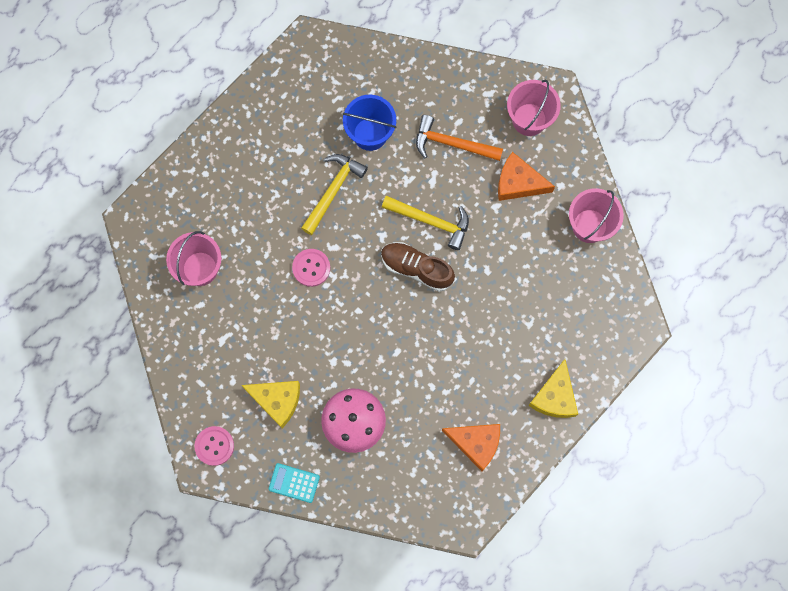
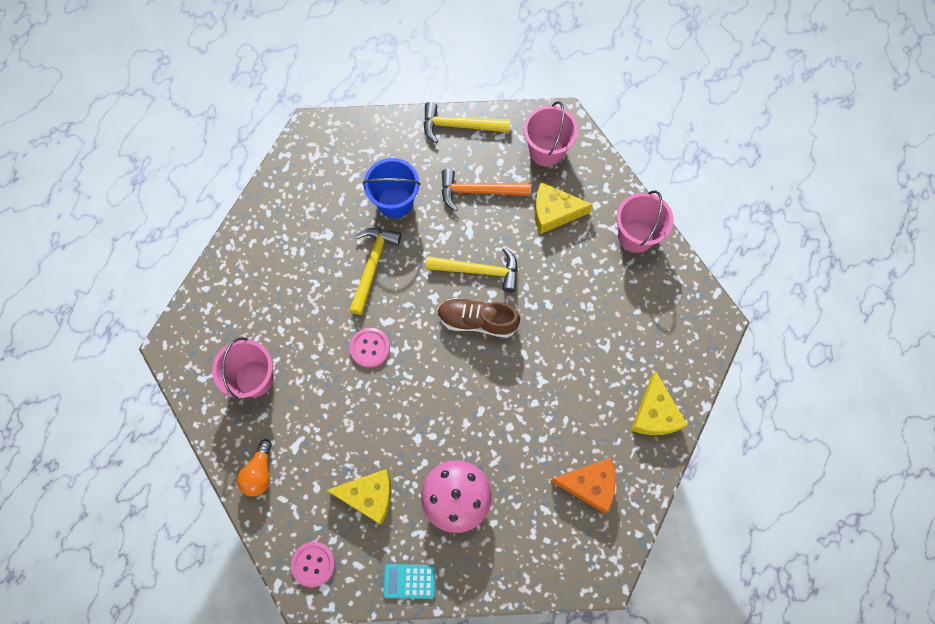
camera: 15 degrees left, 5 degrees down
orange cheese [498,152,555,201] -> yellow cheese [535,182,593,234]
none -> orange light bulb [237,439,272,496]
none -> yellow hammer [424,102,510,143]

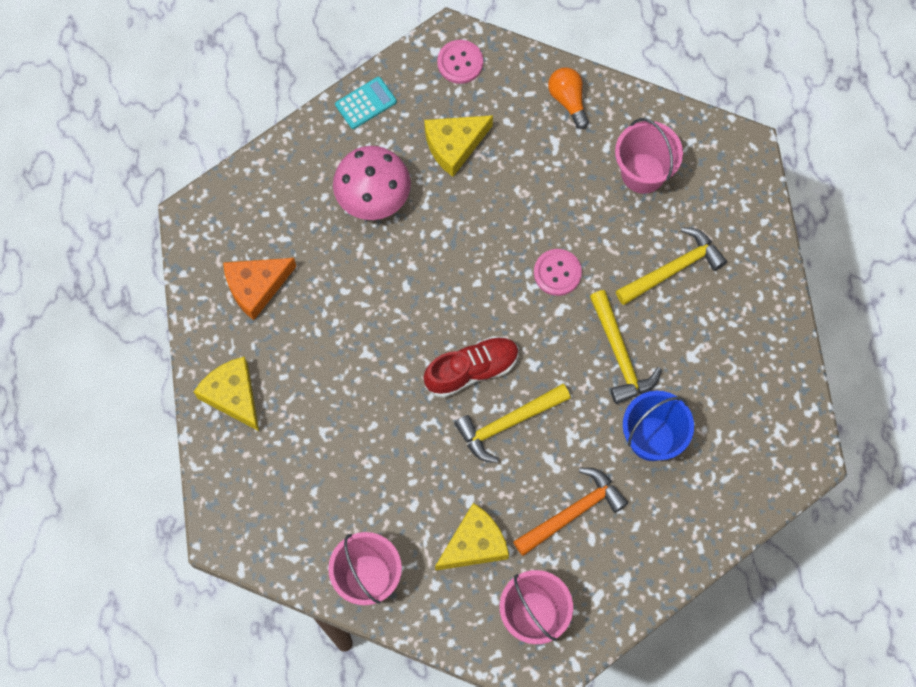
camera: 145 degrees right, 0 degrees up
yellow hammer [424,102,510,143] -> yellow hammer moved to [616,227,727,305]
brown shoe [437,298,520,338] -> red shoe [423,336,519,398]

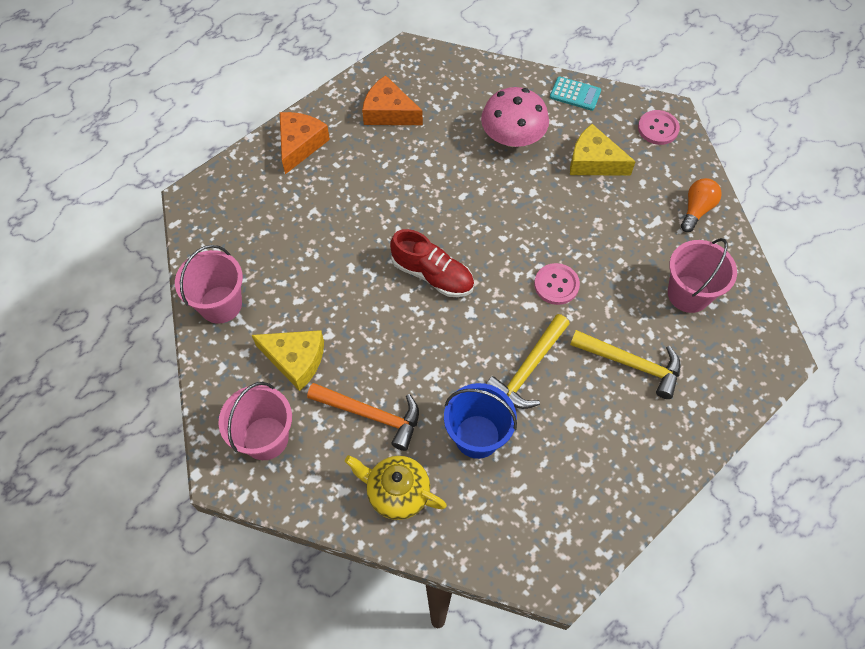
camera: 55 degrees right, 10 degrees down
yellow cheese [194,357,259,431] -> orange cheese [280,112,330,174]
yellow hammer [454,384,571,463] -> none
none -> yellow teapot [345,455,447,520]

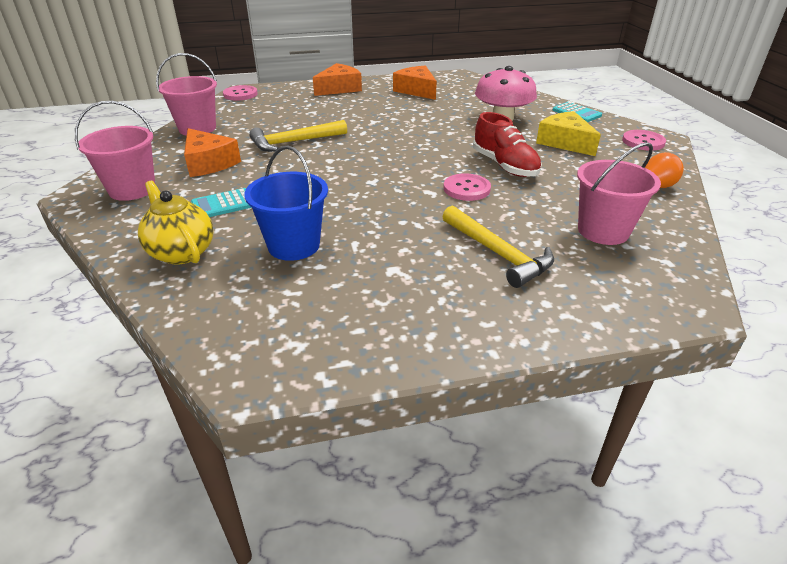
camera: 30 degrees right, 25 degrees down
yellow cheese [252,330,324,391] -> orange cheese [184,128,241,177]
orange hammer [307,383,419,451] -> turquoise calculator [191,188,252,217]
red shoe [390,229,474,297] -> red shoe moved to [473,112,542,177]
yellow hammer [486,314,570,409] -> yellow hammer moved to [249,120,347,152]
none -> pink button [223,85,258,101]

